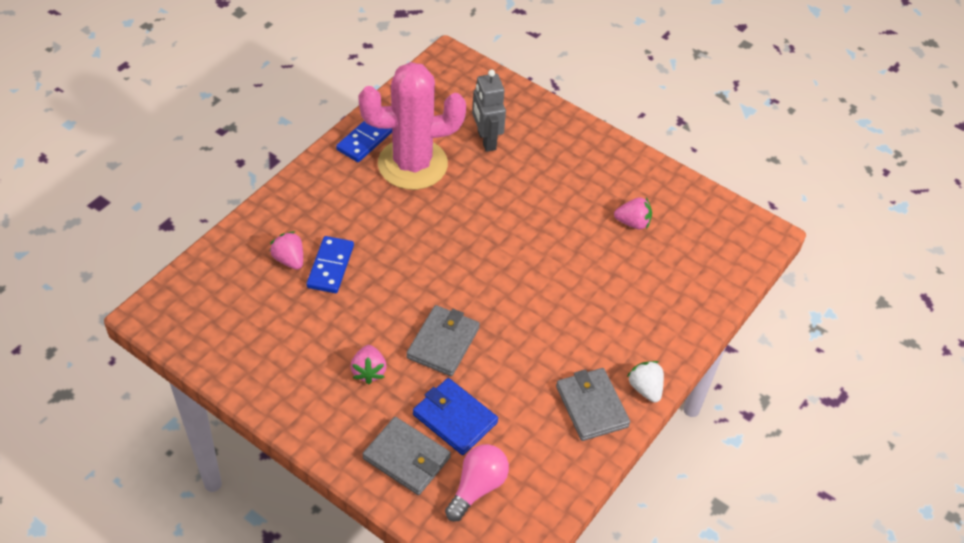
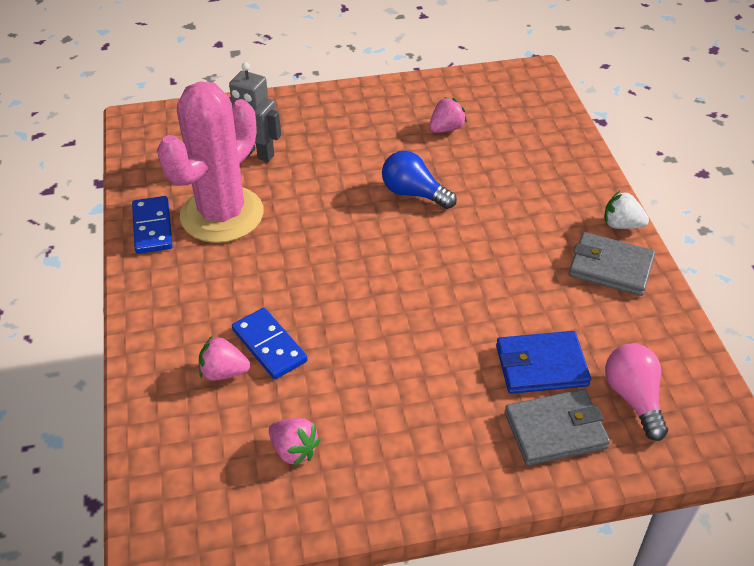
camera: 45 degrees left, 5 degrees down
pink strawberry [351,345,386,384] -> pink strawberry moved to [269,418,321,467]
grey wallet [406,305,480,376] -> none
none -> blue light bulb [382,151,457,209]

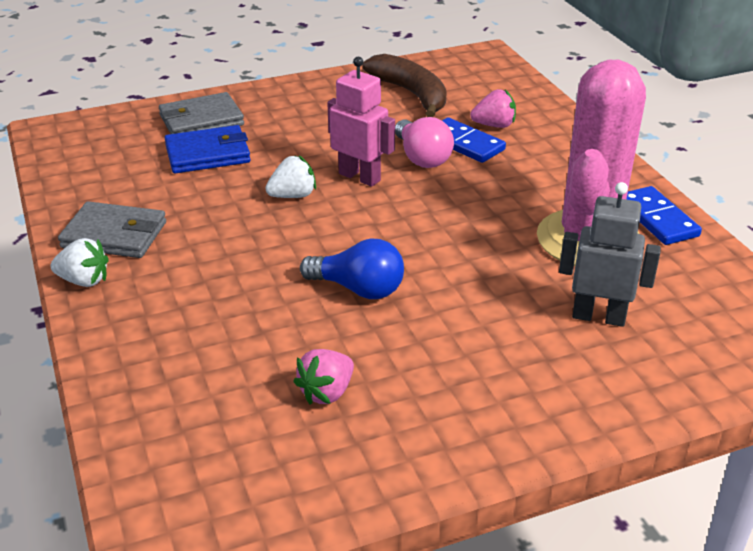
camera: 170 degrees right, 10 degrees down
pink strawberry [269,418,321,467] -> brown banana [362,54,447,117]
pink light bulb [605,343,668,441] -> pink light bulb moved to [395,117,454,168]
none -> white strawberry [265,156,316,198]
none -> pink robot [327,57,395,187]

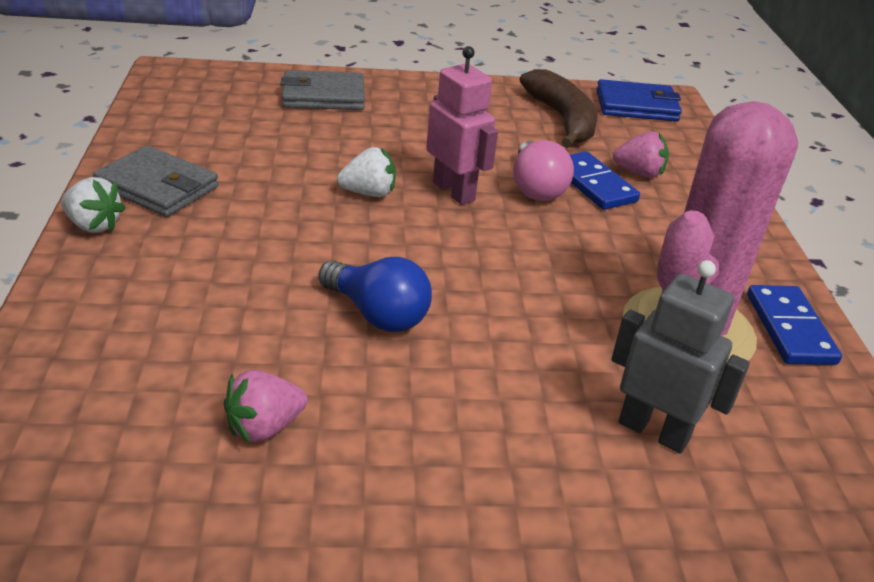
camera: 15 degrees right, 0 degrees up
blue wallet [165,125,251,173] -> blue wallet moved to [596,79,682,121]

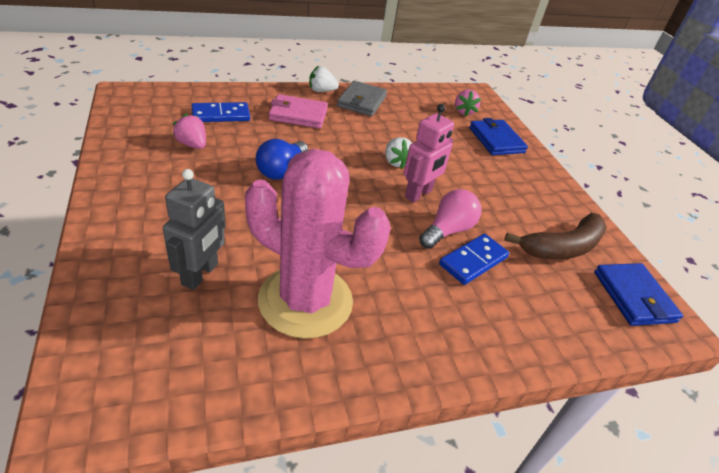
camera: 75 degrees right, 5 degrees up
white strawberry [61,177,125,233] -> white strawberry turned 75 degrees clockwise [309,66,339,92]
grey wallet [281,70,365,110] -> blue wallet [469,118,528,155]
pink light bulb [513,140,574,201] -> pink light bulb turned 150 degrees clockwise [419,189,481,249]
pink strawberry [613,131,669,178] -> pink strawberry moved to [455,90,481,117]
blue domino [747,285,842,365] -> blue domino moved to [192,102,250,122]
none -> pink wallet [269,94,328,128]

